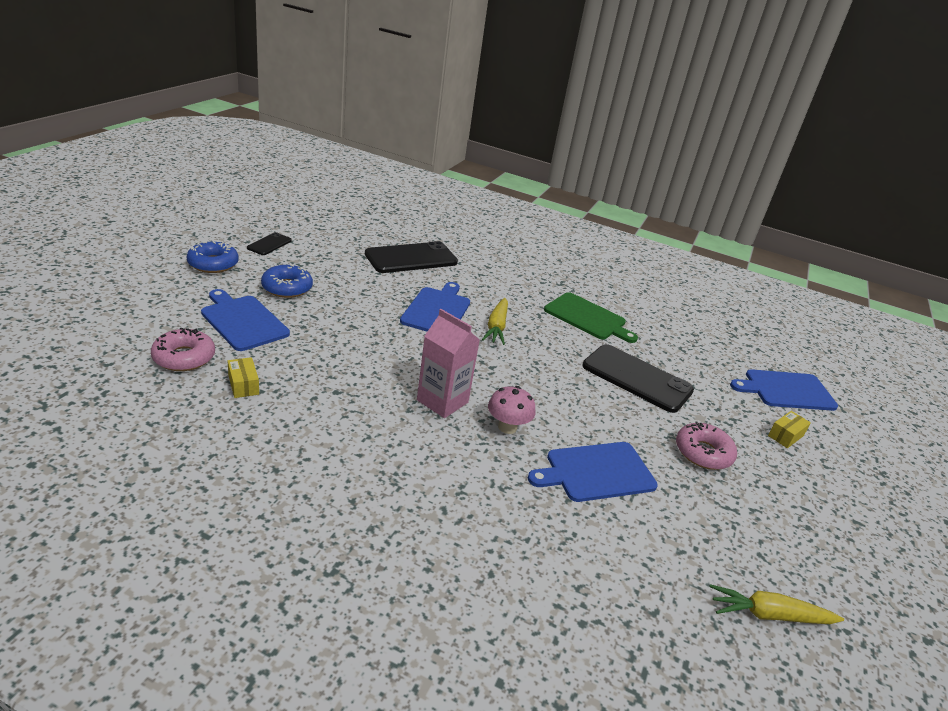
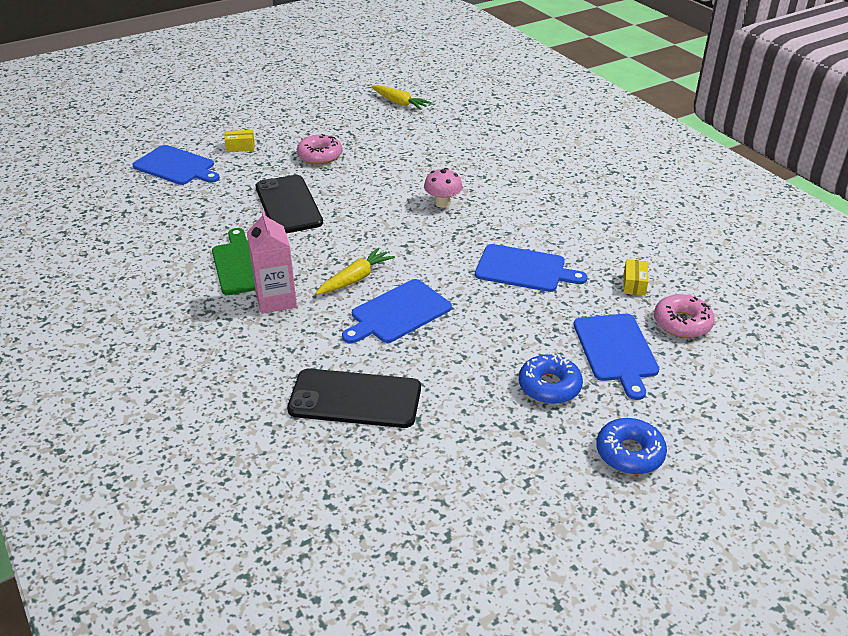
camera: 140 degrees left, 5 degrees up
black phone [247,232,292,255] -> none
pink carton [417,309,480,418] -> pink carton moved to [247,210,297,314]
blue cutting board [528,442,658,502] -> blue cutting board moved to [475,244,588,292]

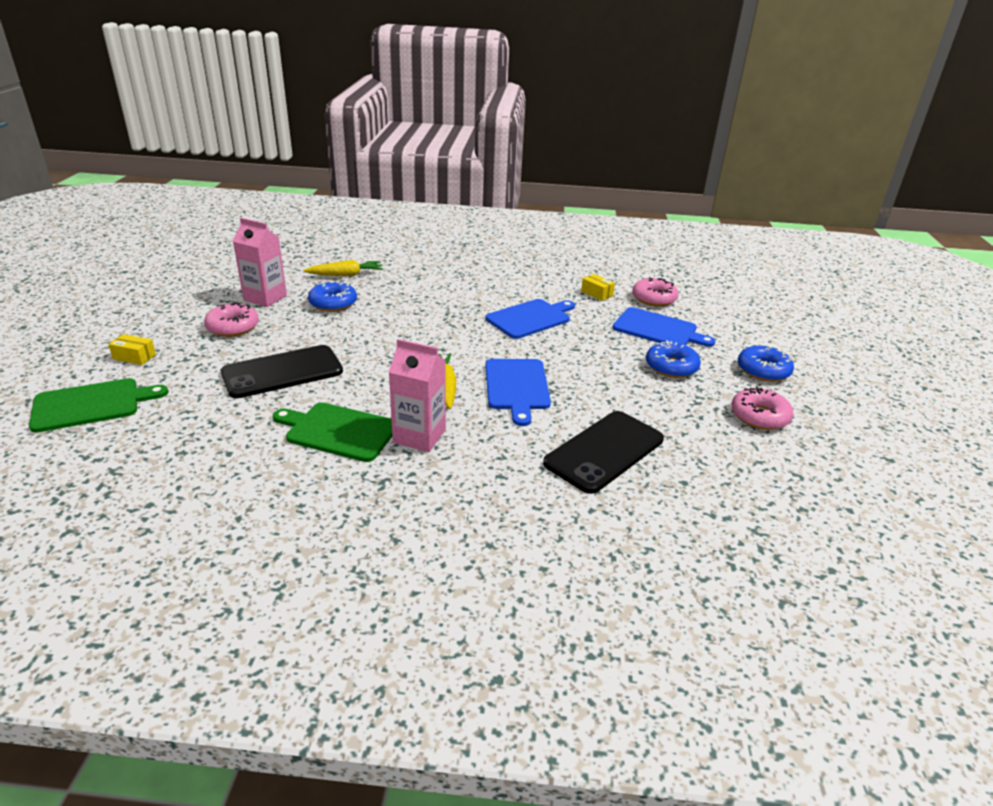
camera: 55 degrees left, 5 degrees down
blue cutting board [132,145,220,185] -> green cutting board [29,378,168,433]
yellow box [224,130,255,152] -> yellow box turned 75 degrees clockwise [108,334,156,365]
black phone [256,175,323,233] -> black phone turned 45 degrees counterclockwise [221,345,343,398]
yellow carrot [371,85,432,110] -> yellow carrot moved to [304,260,383,276]
pink mushroom [424,168,463,208] -> none
none -> pink carton [233,218,287,307]
none -> blue donut [308,281,357,312]
none -> pink donut [731,386,794,430]

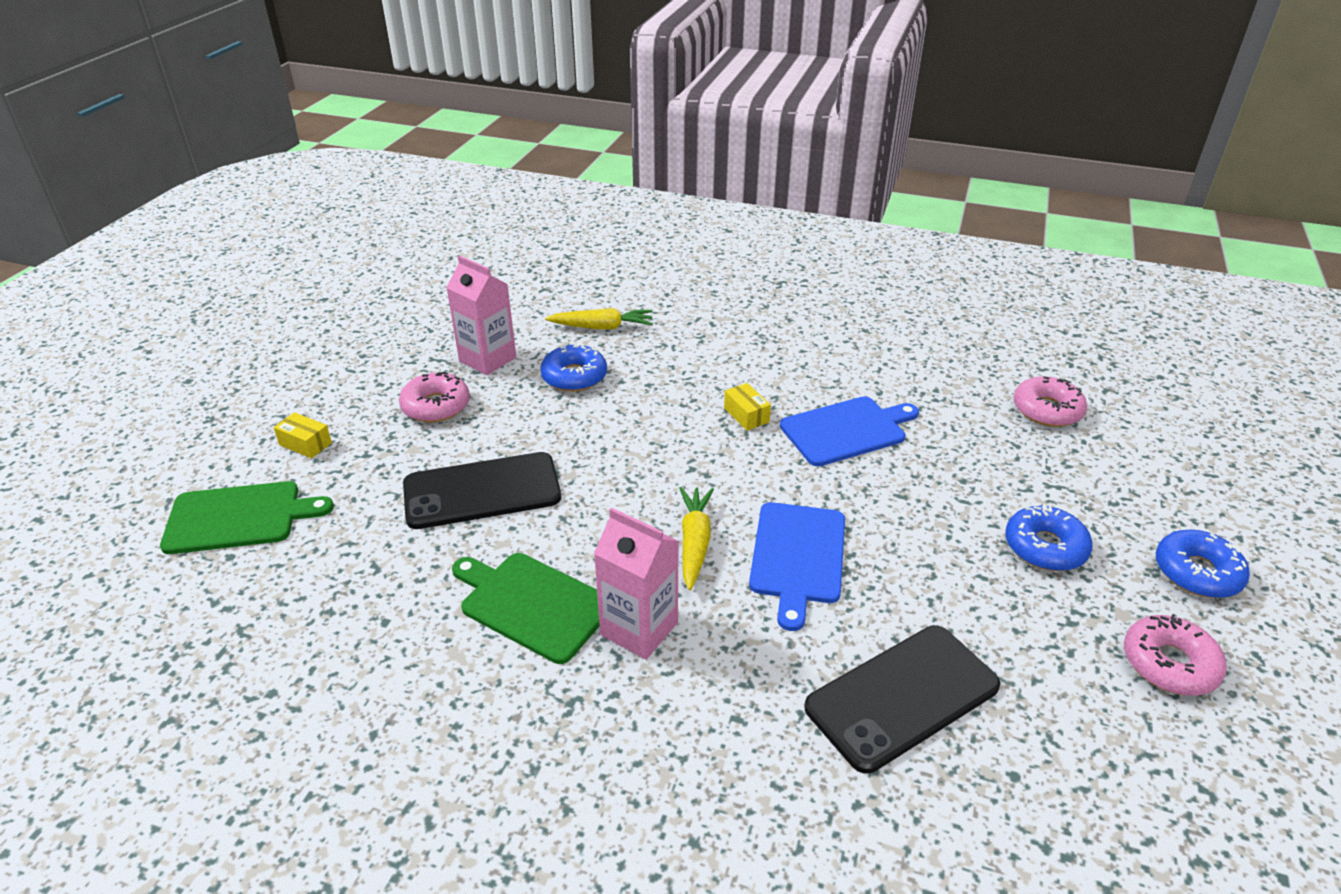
camera: 15 degrees right, 5 degrees up
yellow box [581,274,615,301] -> yellow box moved to [724,383,771,431]
blue cutting board [612,307,716,347] -> none

